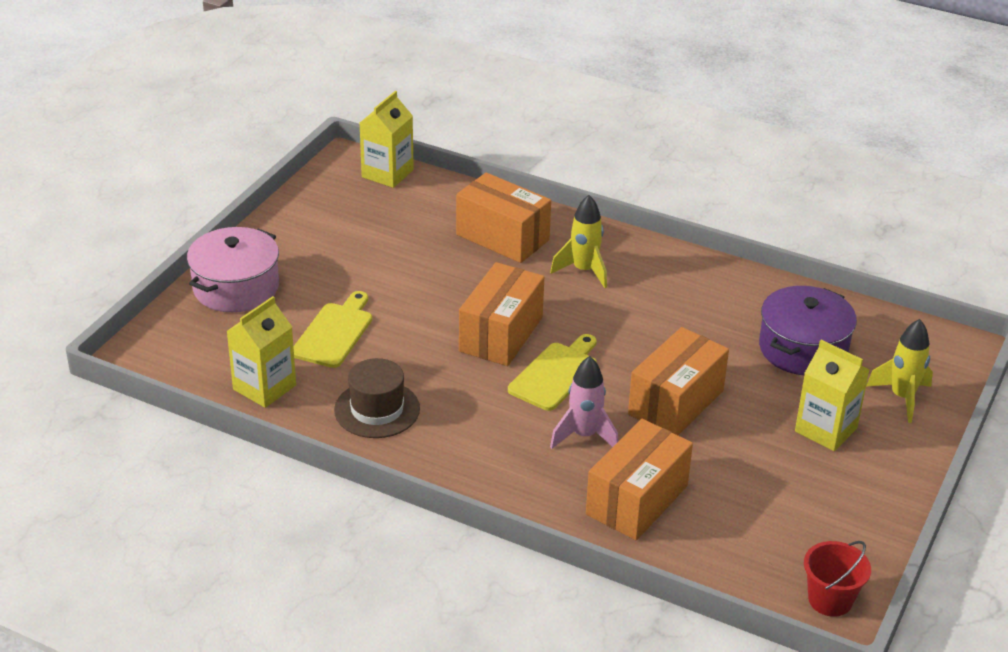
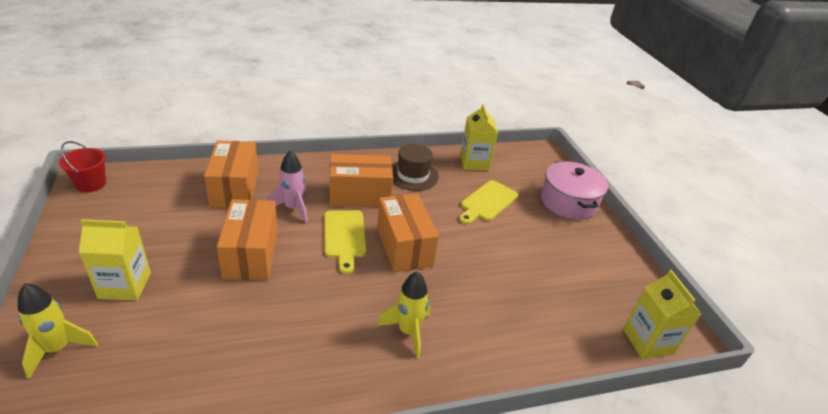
camera: 135 degrees right, 0 degrees up
yellow cutting board [293,291,372,368] -> yellow cutting board turned 60 degrees clockwise [459,180,518,224]
orange box [456,173,551,263] -> orange box moved to [330,154,393,207]
purple pot [759,286,857,375] -> none

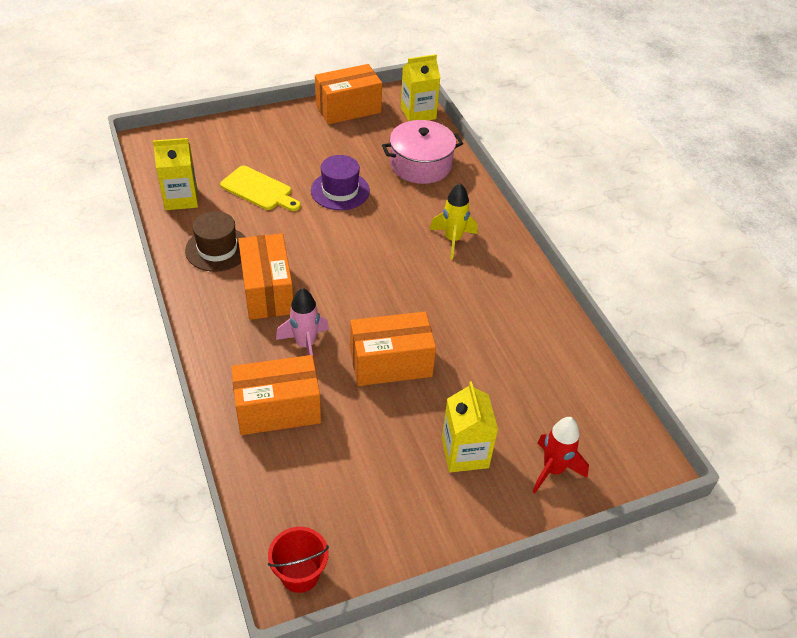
camera: 95 degrees left, 10 degrees up
yellow rocket [18,283,98,379] -> red rocket [532,417,589,493]
yellow cutting board [325,210,366,274] -> none
orange box [377,194,439,272] -> orange box moved to [315,64,382,124]
pink pot [541,161,608,220] -> pink pot moved to [382,120,463,184]
none -> purple hat [311,155,370,210]

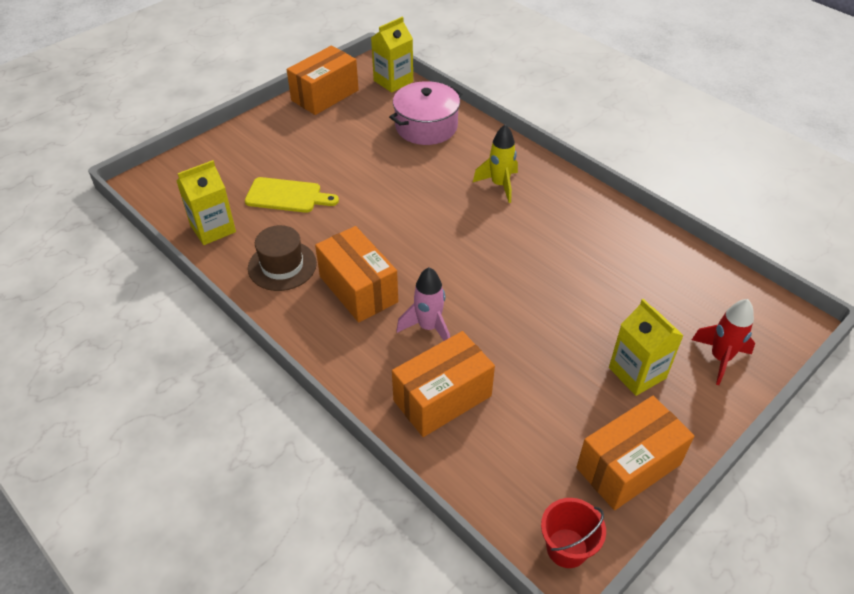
camera: 20 degrees left, 0 degrees up
purple hat [311,155,370,210] -> none
orange box [350,312,436,386] -> orange box moved to [576,396,694,510]

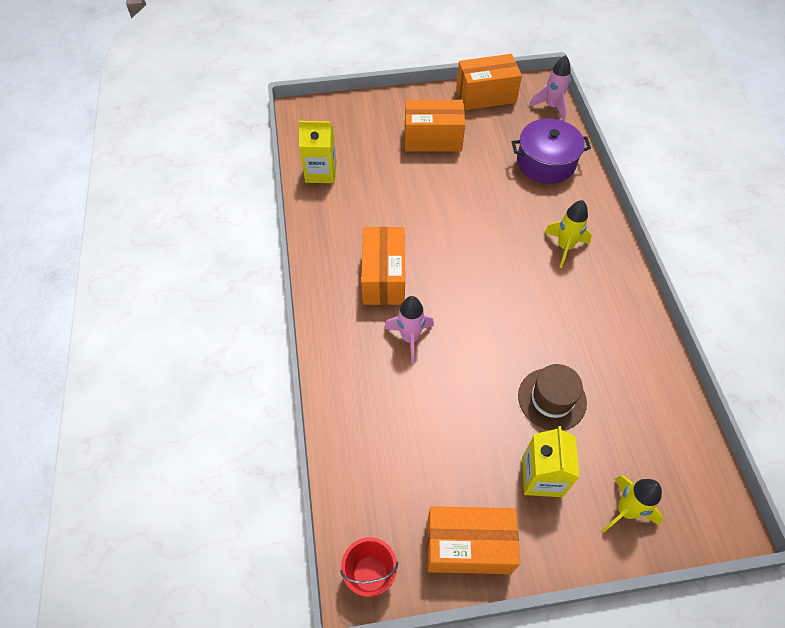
camera: 35 degrees right, 10 degrees up
yellow cutting board [245,177,339,213] -> none
brown hat [248,225,317,291] -> brown hat moved to [518,364,587,431]
yellow carton [371,17,413,93] -> pink rocket [529,55,571,121]
pink pot [389,81,462,145] -> purple pot [512,119,591,184]
orange box [392,331,495,437] -> orange box moved to [405,100,465,152]
red rocket [692,299,755,385] -> yellow rocket [602,475,663,532]

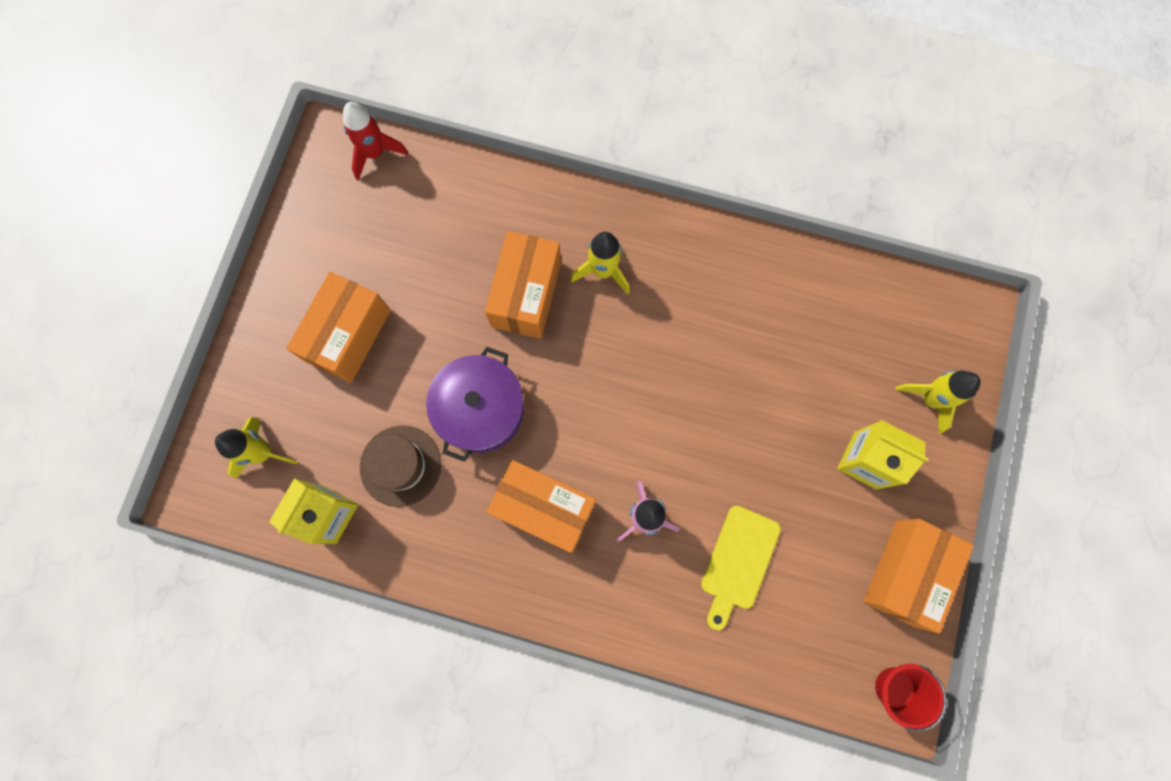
camera: 65 degrees left, 20 degrees up
orange box [456,54,522,110] -> orange box moved to [485,231,561,339]
purple pot [512,119,591,184] -> purple pot moved to [426,347,524,462]
brown hat [518,364,587,431] -> brown hat moved to [360,426,441,507]
pink rocket [529,55,571,121] -> red rocket [343,102,409,180]
none -> yellow rocket [215,417,298,479]
none -> yellow cutting board [701,506,781,630]

